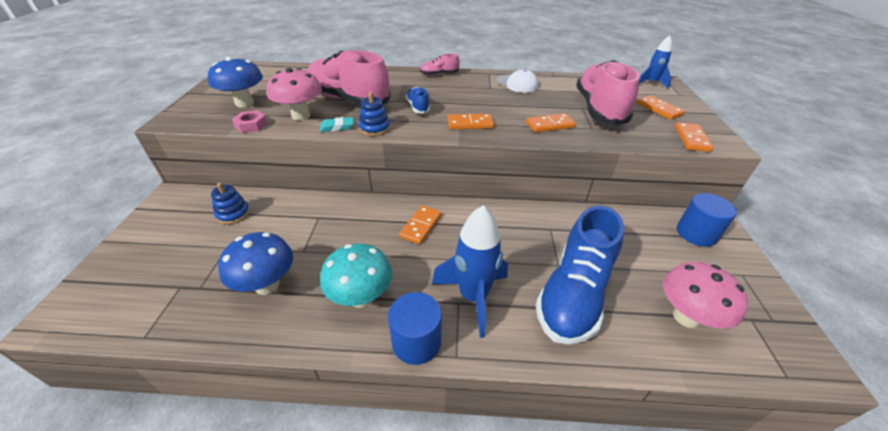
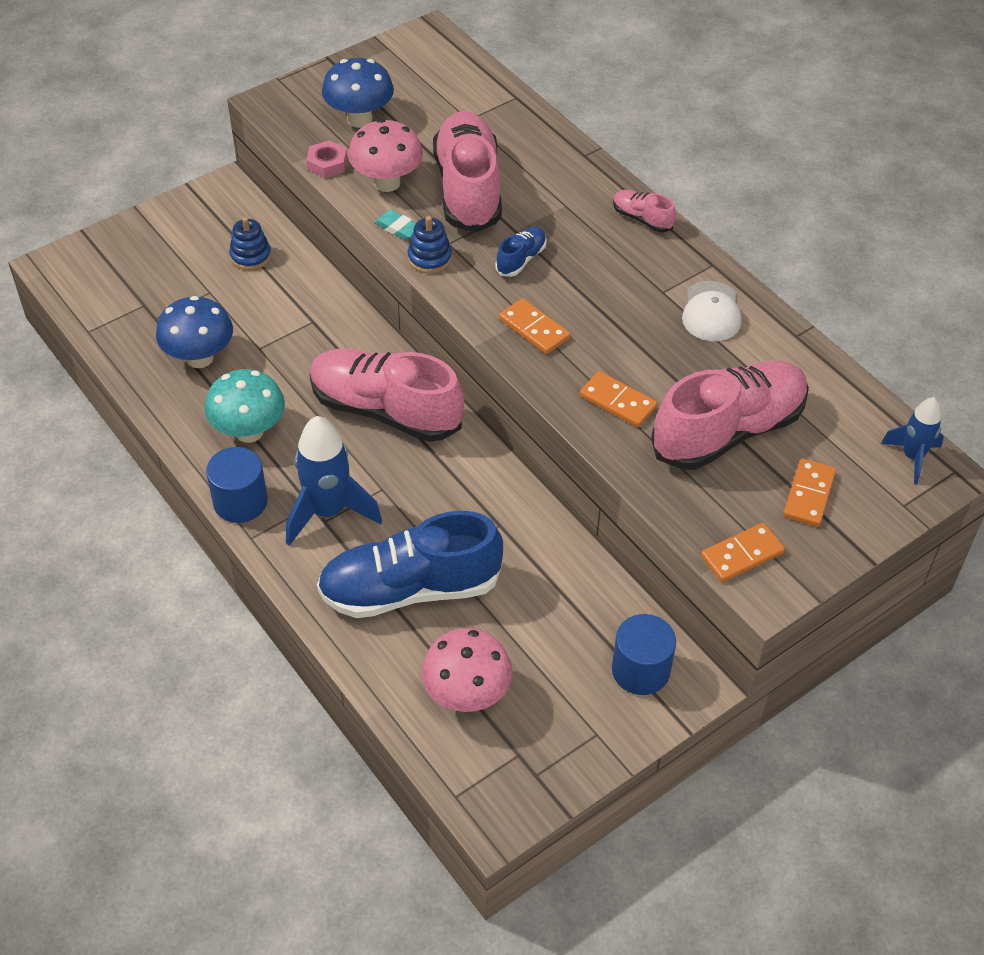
camera: 50 degrees right, 10 degrees up
orange domino [399,206,441,244] -> pink shoe [310,348,464,442]

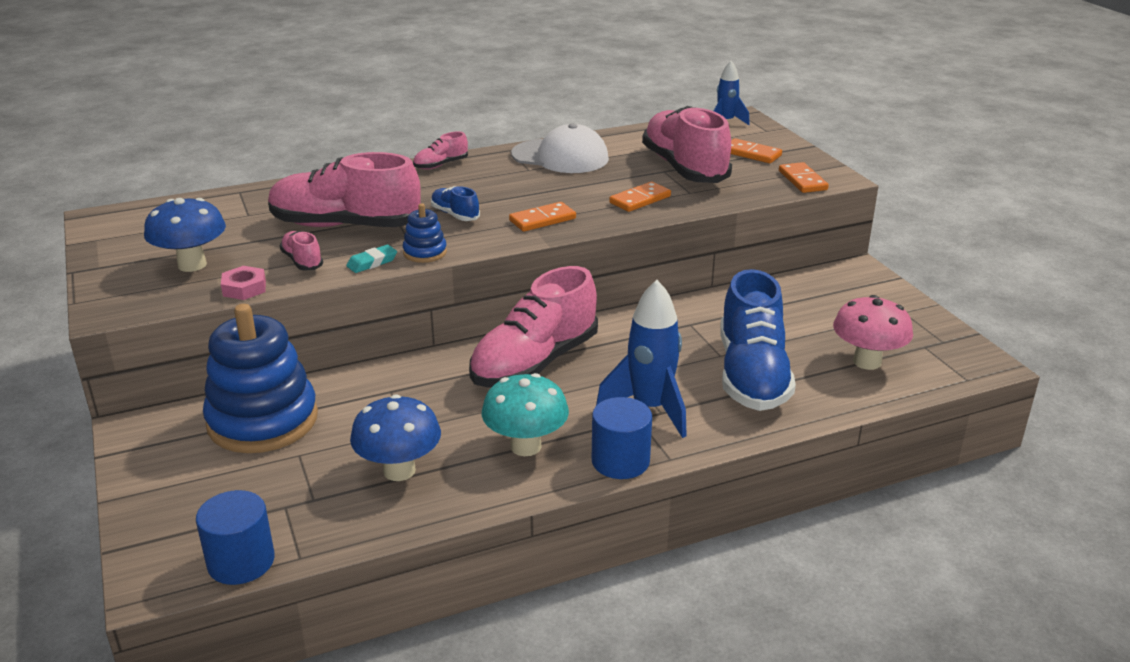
camera: 75 degrees left, 20 degrees down
blue stacking toy [229,217,271,270] -> blue stacking toy [203,304,318,453], size x2.27
pink mushroom [348,119,423,192] -> pink shoe [280,231,323,270]
blue cylinder [612,614,676,695] -> blue cylinder moved to [196,490,275,585]
white cap [682,281,741,341] -> white cap [511,123,609,173], size x1.52

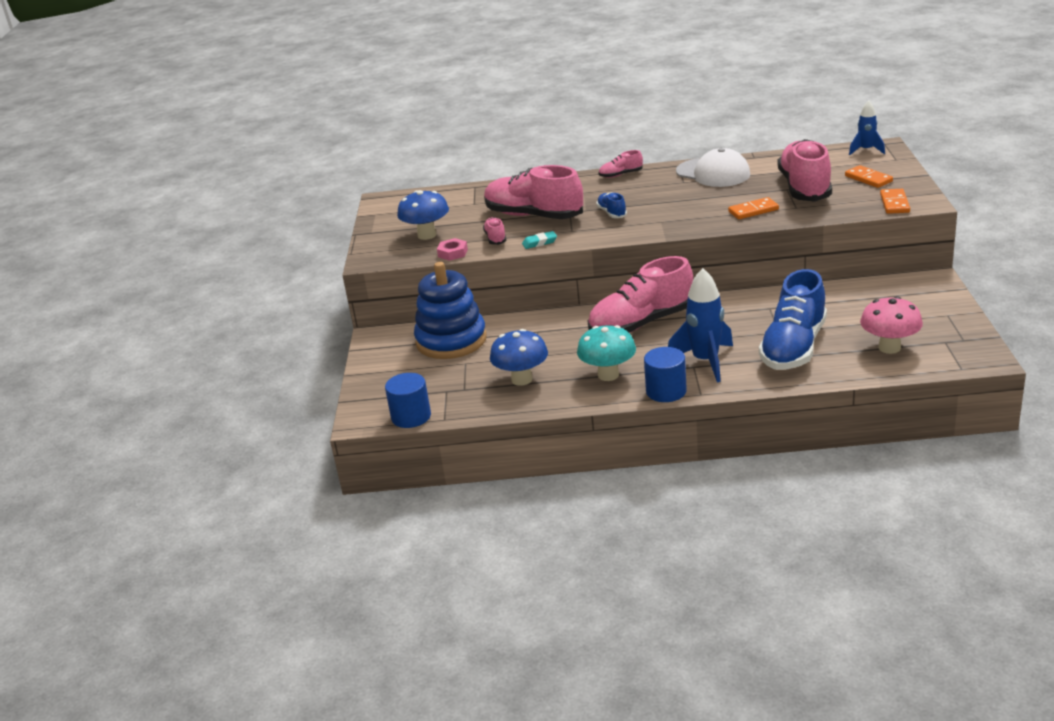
camera: 25 degrees right, 0 degrees up
blue stacking toy [403,203,447,263] -> none
orange domino [509,202,576,232] -> none

